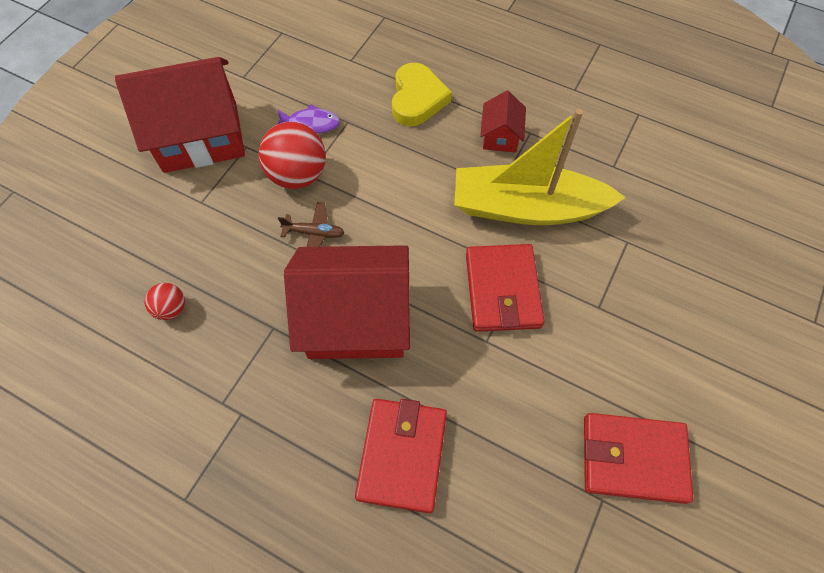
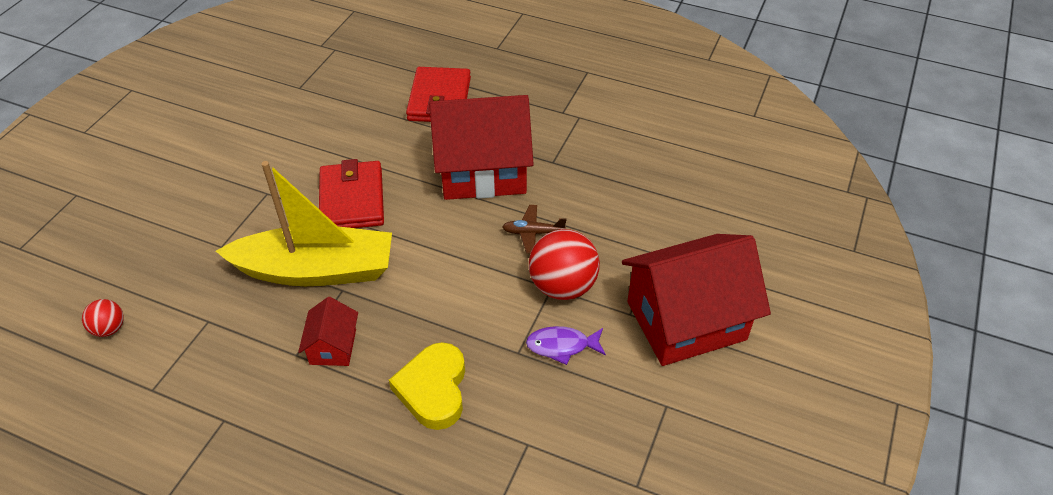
camera: 175 degrees right, 15 degrees down
red ball [145,283,185,320] -> red ball moved to [82,299,124,337]
red wallet [584,413,693,504] -> none

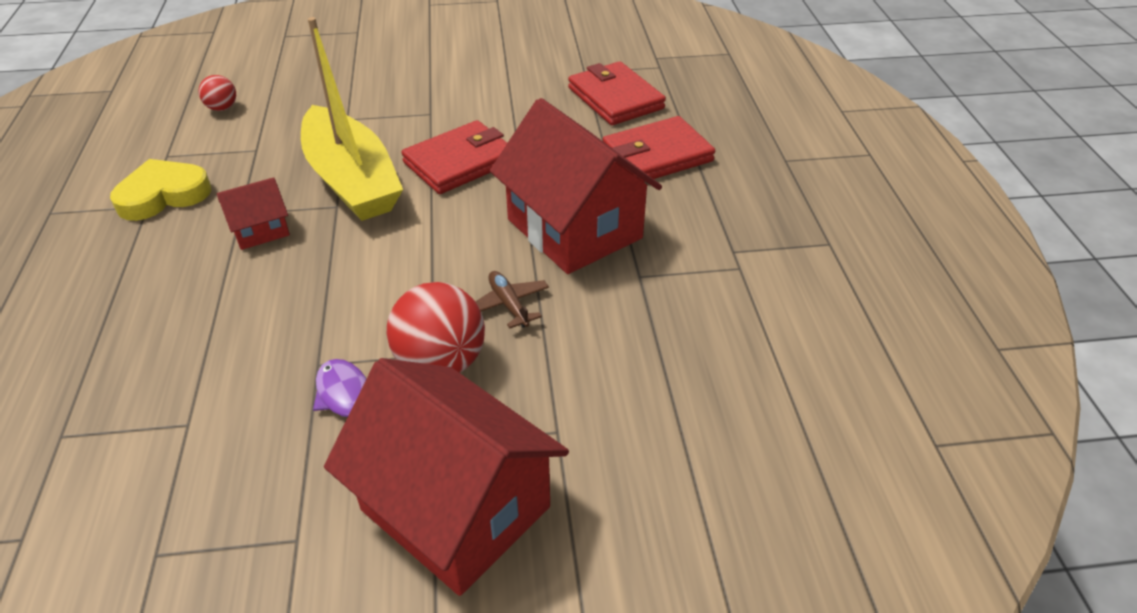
camera: 60 degrees right, 5 degrees down
yellow heart [389,342,465,430] -> yellow heart moved to [110,159,211,221]
none -> red wallet [568,61,666,125]

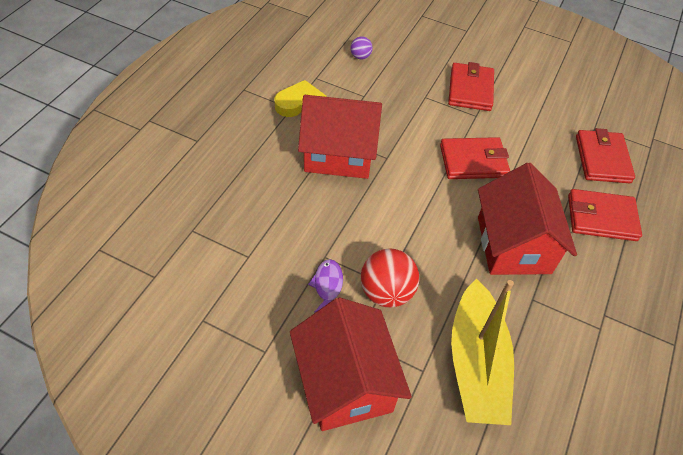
camera: 30 degrees right, 10 degrees up
red ball [198,75,236,111] -> purple ball [350,36,373,60]
red house [217,177,290,250] -> red house [298,95,382,179], size x2.17
yellow boat [301,17,403,221] -> yellow boat moved to [451,279,514,425]
brown plane [475,271,549,329] -> none
none -> red wallet [448,62,494,111]

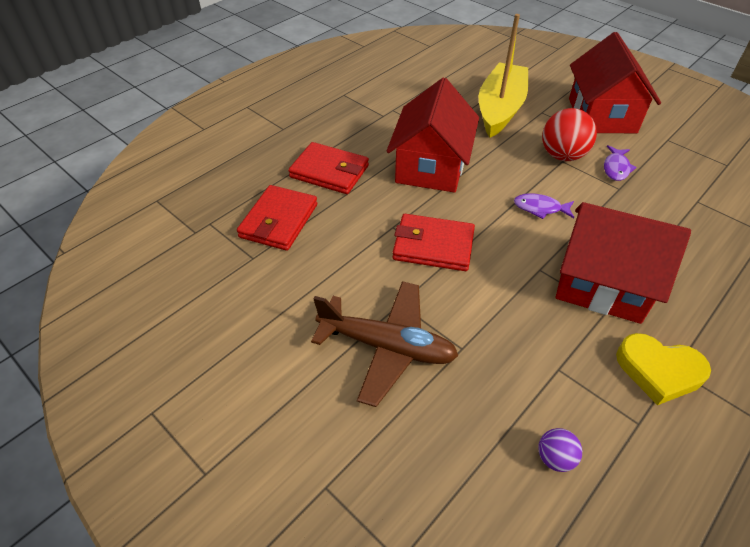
camera: 160 degrees left, 5 degrees down
red wallet [448,62,494,111] -> brown plane [311,281,459,407]
none -> purple fish [514,193,574,219]

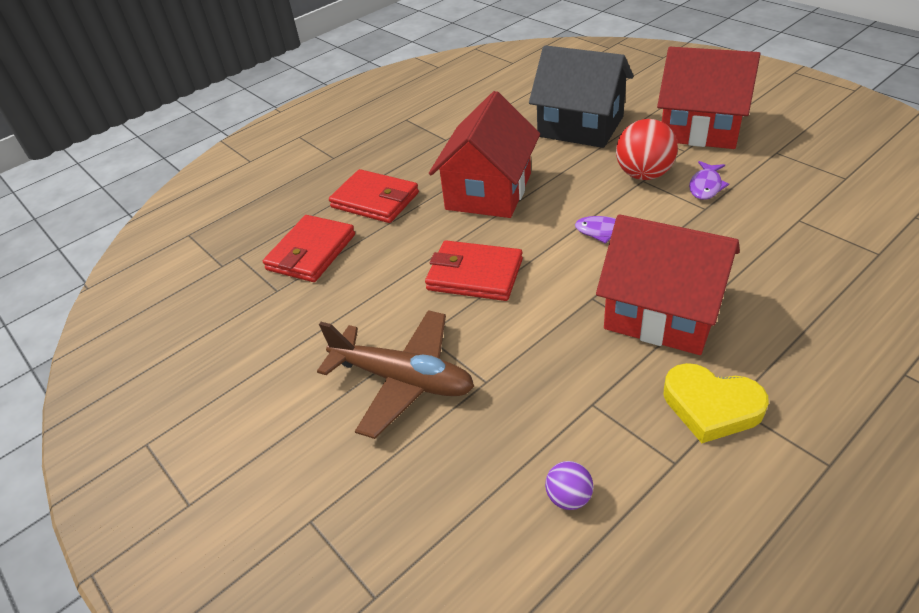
camera: 10 degrees right, 5 degrees down
yellow boat [479,14,528,138] -> black house [529,45,633,148]
red house [569,32,661,133] -> red house turned 75 degrees counterclockwise [657,47,760,149]

